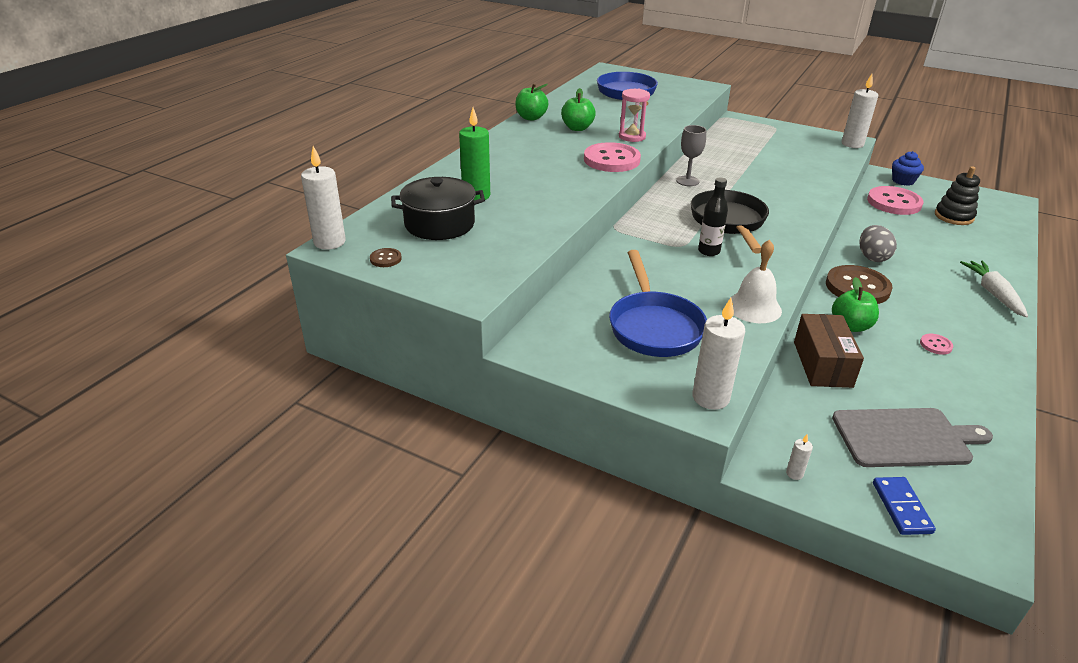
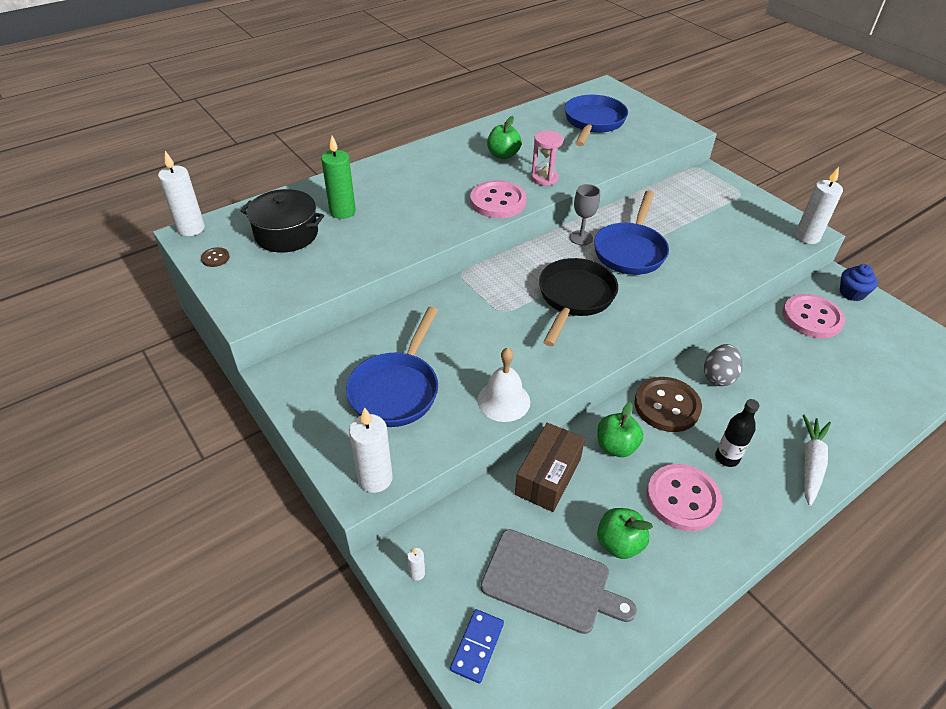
camera: 25 degrees right, 10 degrees up
green apple [515,84,548,120] -> green apple moved to [597,508,653,559]
black bottle [698,177,728,256] -> black bottle moved to [715,399,759,467]
pink button [920,334,953,355] -> pink button [647,464,722,531], size x2.30
black stacking toy [935,166,980,225] -> none
none -> blue pan [594,191,669,275]

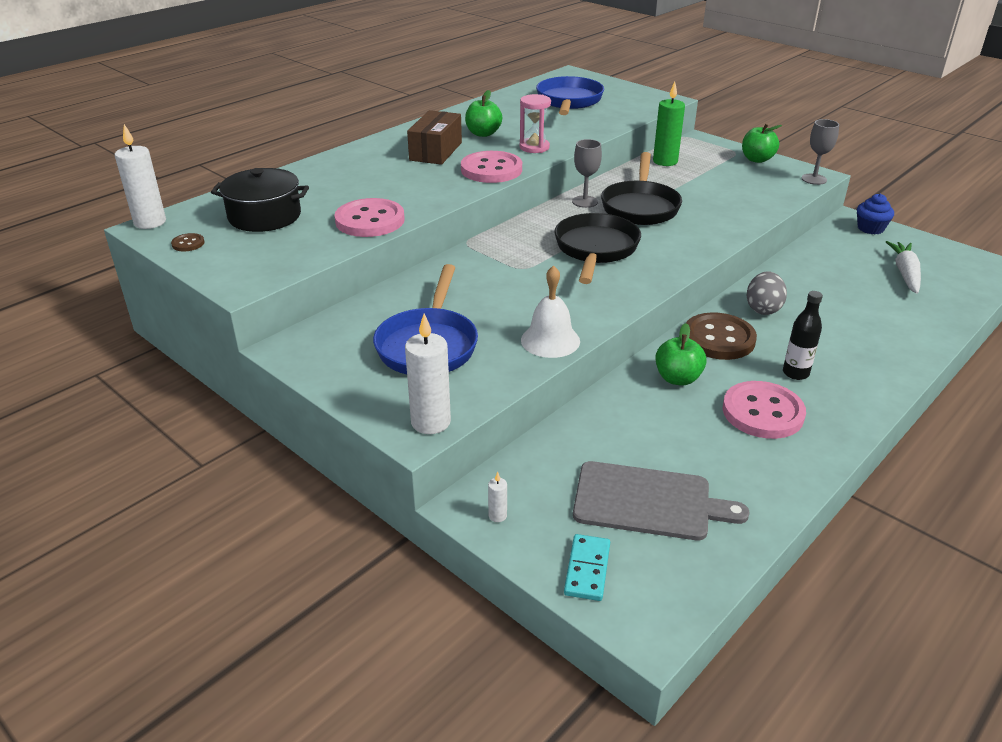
camera: 10 degrees left, 10 degrees down
green candle [321,136,356,219] -> green candle moved to [653,82,685,166]
blue domino [450,609,504,683] -> turquoise domino [564,534,610,601]
brown box [515,422,585,512] -> brown box moved to [407,110,462,165]
blue pan [594,191,669,275] -> black pan [601,152,682,225]
green apple [597,508,653,559] -> green apple moved to [742,124,782,163]
pink button [782,294,845,338] -> pink button moved to [334,198,405,237]
white candle [795,167,843,244] -> grey goblet [802,119,839,185]
white carrot [803,415,831,506] -> white carrot moved to [886,241,921,294]

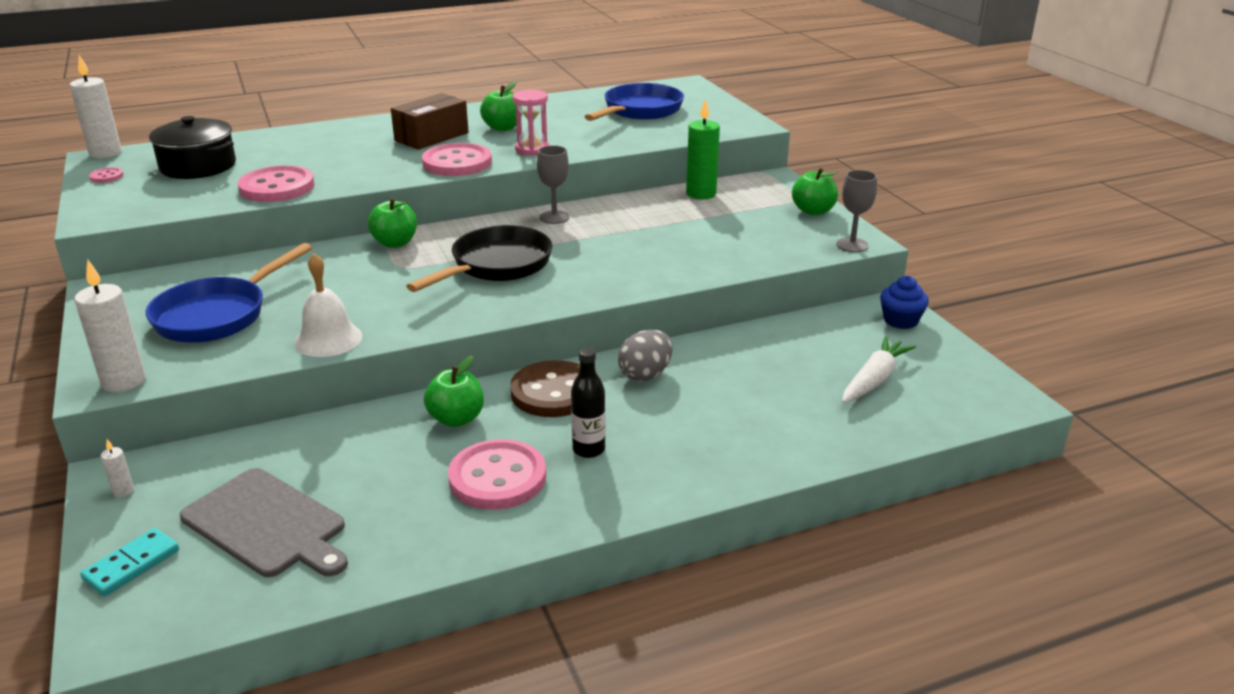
camera: 25 degrees right, 5 degrees down
brown button [171,233,205,251] -> pink button [89,167,124,183]
black pan [601,152,682,225] -> none
none -> green apple [368,197,417,248]

